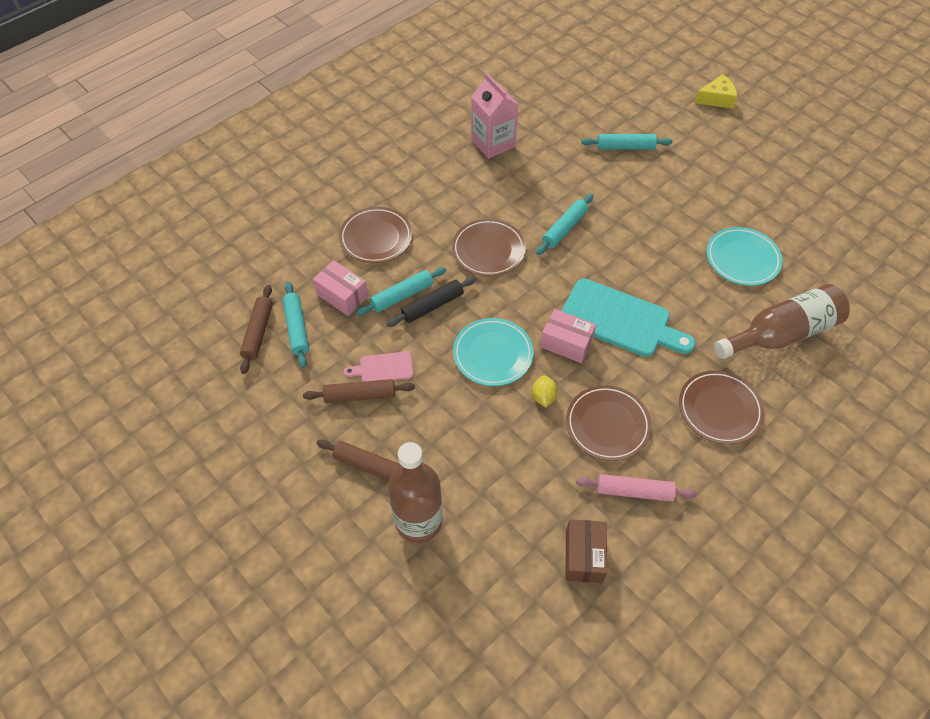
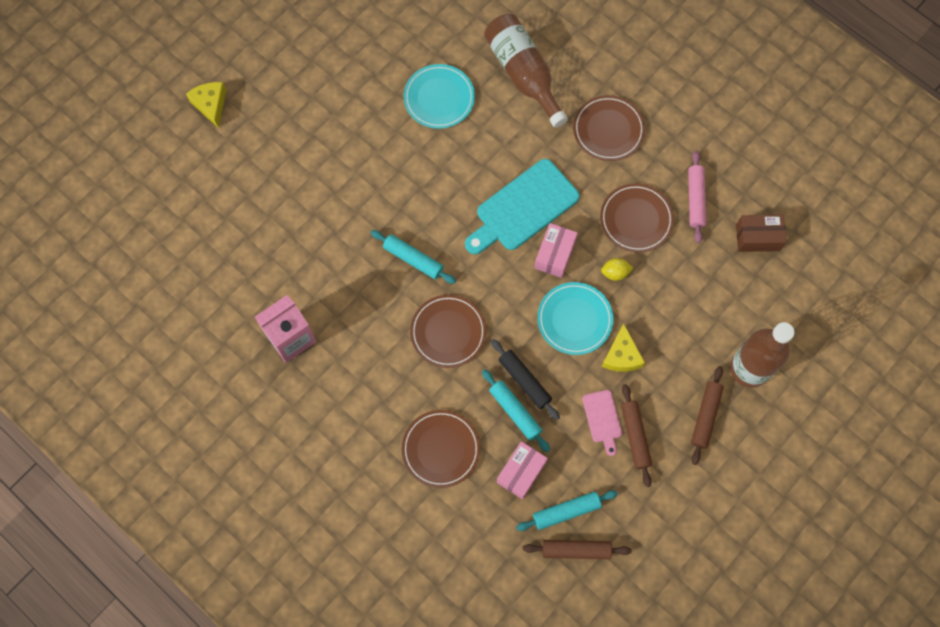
camera: 95 degrees left, 15 degrees up
turquoise cutting board [562,279,696,357] -> turquoise cutting board turned 150 degrees counterclockwise [465,159,580,254]
turquoise rolling pin [581,134,673,149] -> none
none -> yellow cheese [602,323,645,372]

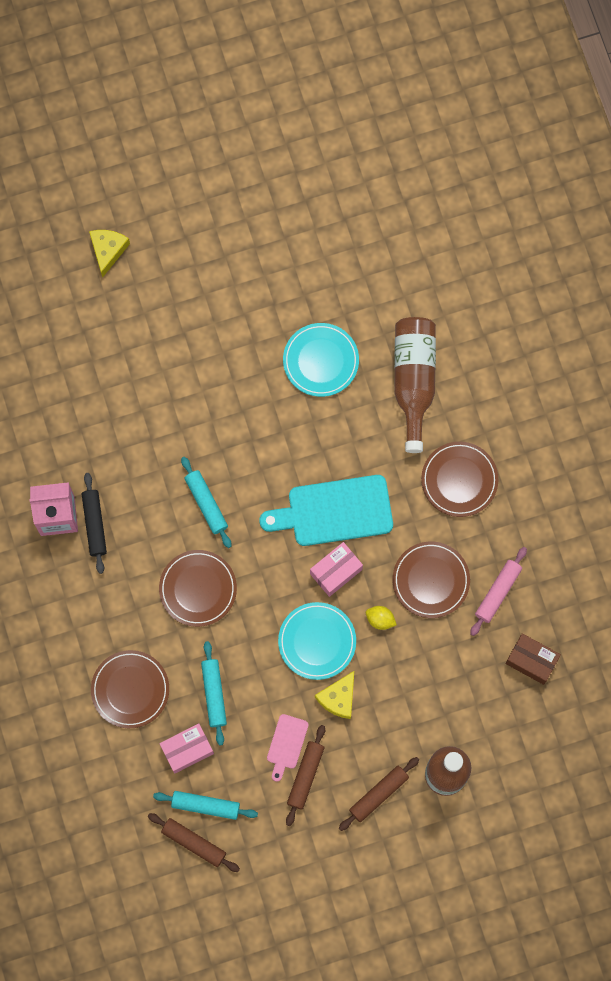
camera: 30 degrees right, 5 degrees up
black rolling pin [491,339,560,420] -> black rolling pin moved to [82,473,107,574]

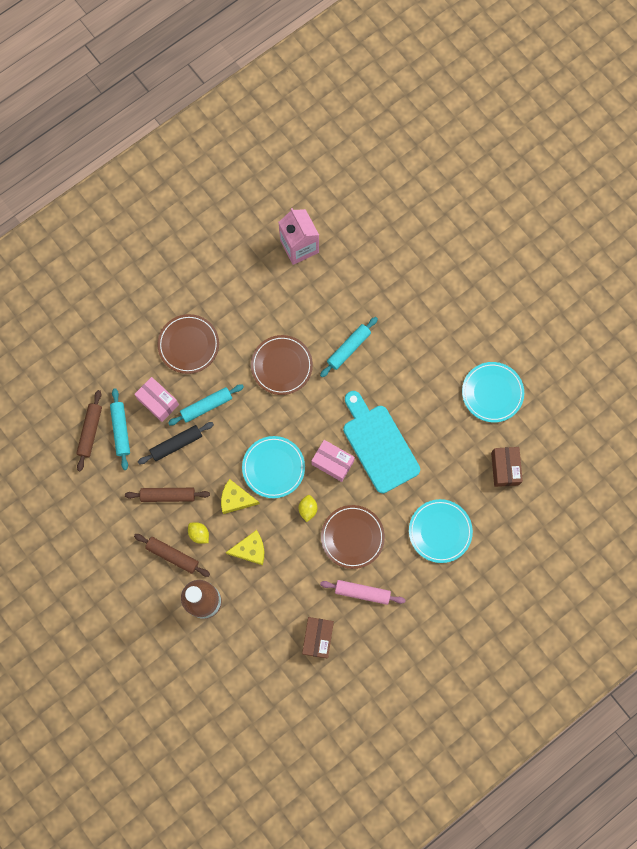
camera: 70 degrees right, 0 degrees up
black rolling pin [82,473,107,574] -> black rolling pin moved to [138,422,214,464]
yellow cheese [89,230,130,278] -> yellow cheese moved to [225,530,264,565]
pink cutting board [267,714,309,782] -> none
brown bottle [394,317,436,453] -> brown box [491,447,523,487]
brown plate [421,442,498,517] -> turquoise plate [409,499,473,563]
none -> yellow lemon [188,522,209,544]

